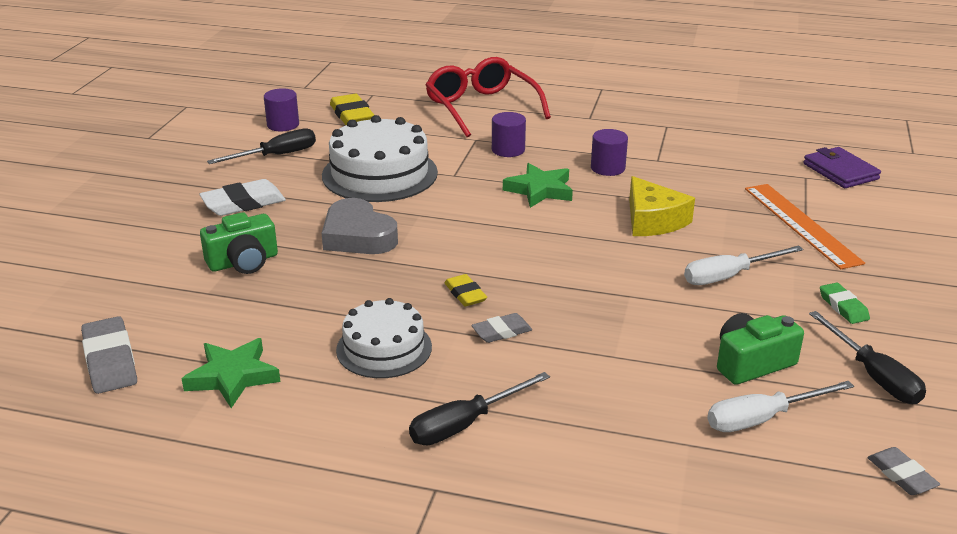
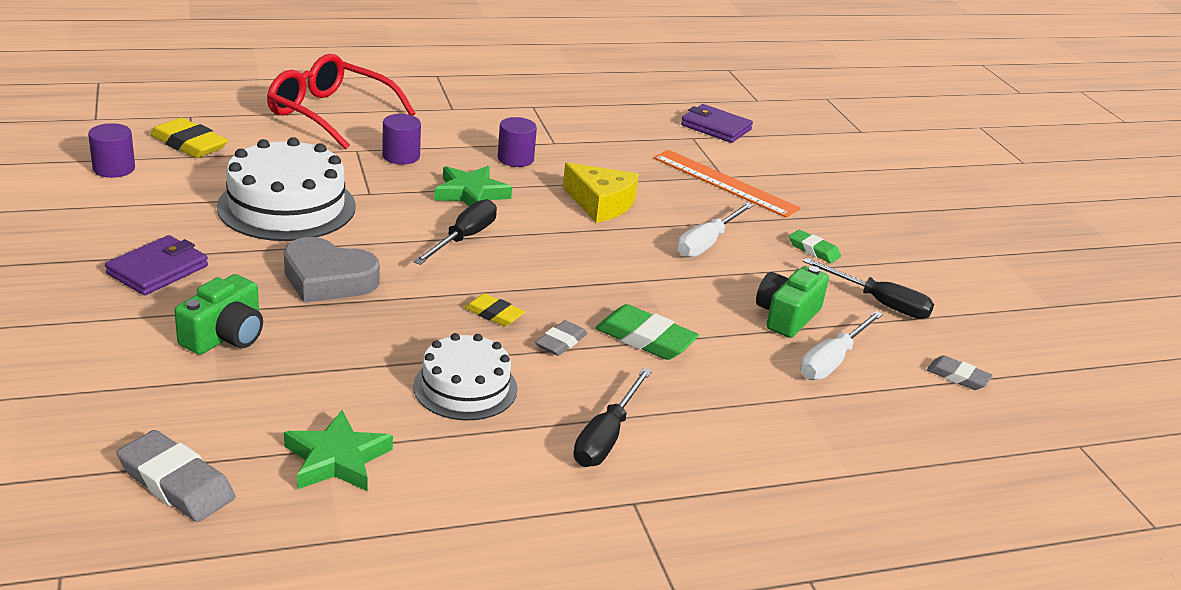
camera: 35 degrees left, 0 degrees up
white eraser [199,179,286,216] -> purple wallet [105,235,208,295]
black screwdriver [207,129,316,164] -> black screwdriver moved to [413,199,497,265]
none -> green eraser [595,304,699,360]

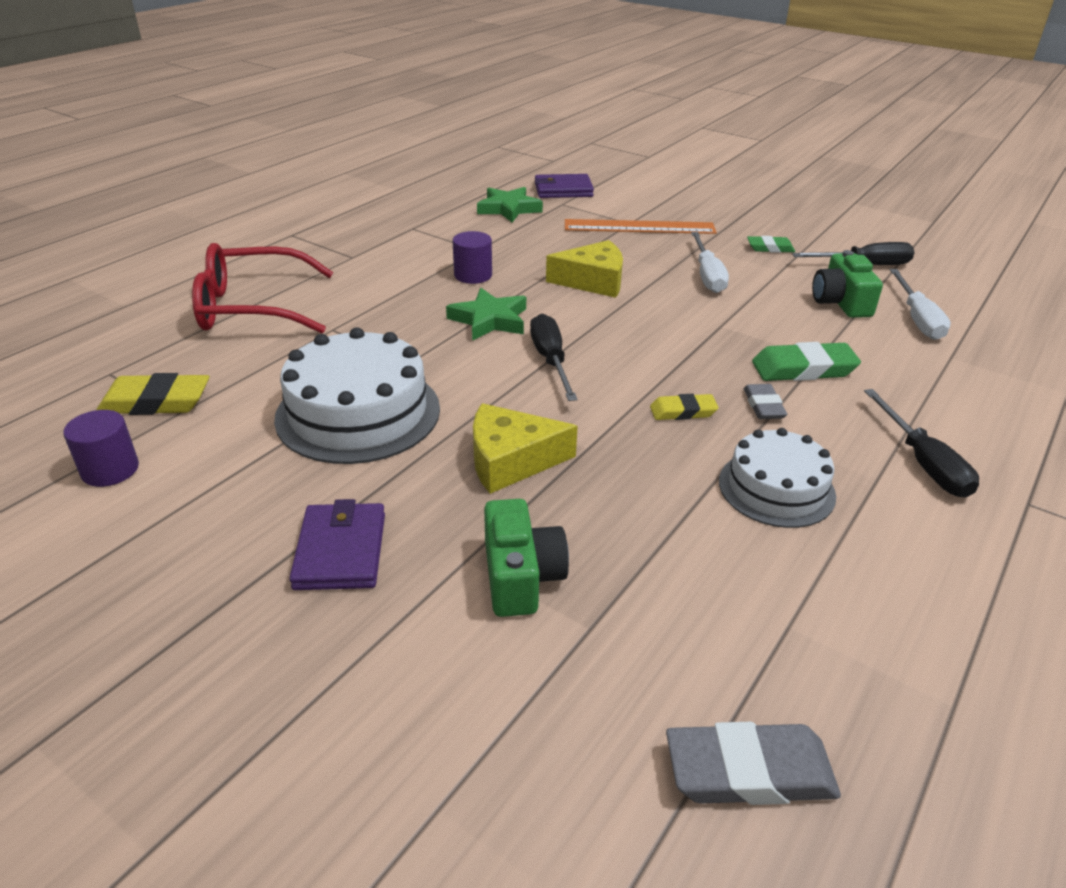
camera: 35 degrees left, 5 degrees up
grey heart [284,237,380,303] -> yellow cheese [473,403,578,494]
green star [284,410,393,491] -> green star moved to [477,187,543,222]
purple cylinder [382,114,421,164] -> none
grey eraser [927,355,993,390] -> none

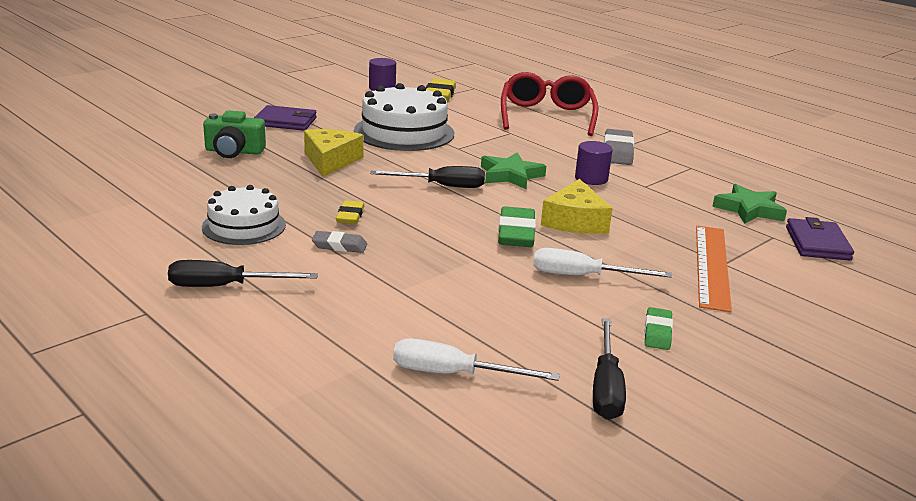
camera: 100 degrees right, 10 degrees down
grey eraser [666,722,841,805] -> grey eraser moved to [604,129,634,165]
green eraser [752,342,861,381] -> green eraser moved to [498,206,536,247]
green camera [812,250,883,318] -> none

